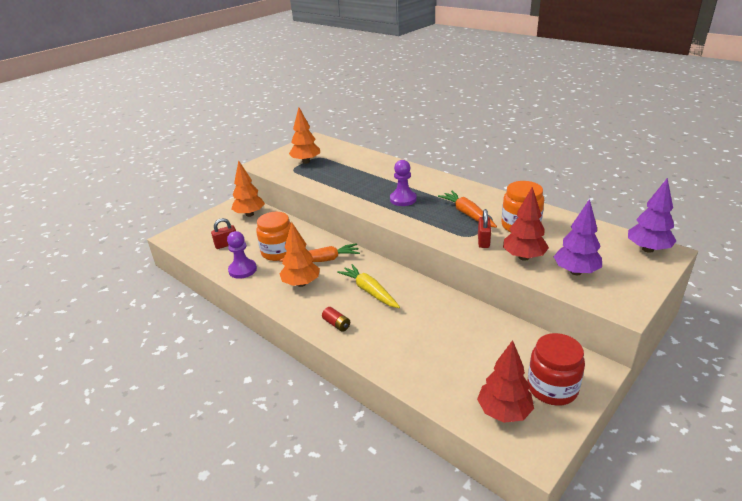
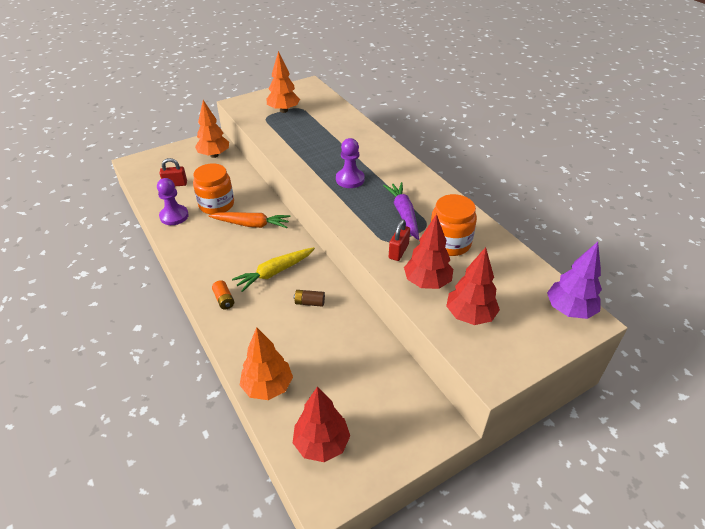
camera: 15 degrees right, 10 degrees up
orange tree [280,222,320,287] -> orange tree moved to [240,327,293,400]
red battery [322,307,350,332] -> orange battery [212,280,234,309]
yellow carrot [337,264,400,308] -> yellow carrot turned 105 degrees counterclockwise [232,247,315,292]
orange carrot [438,191,497,228] -> purple carrot [383,182,419,240]
red jar [528,333,585,406] -> none
purple tree [553,199,602,275] -> red tree [446,247,500,325]
none -> brown battery [294,290,325,307]

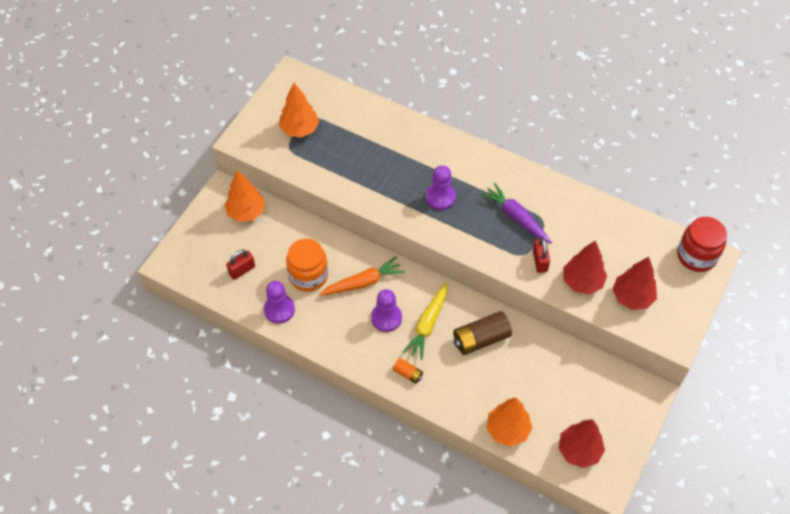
camera: 30 degrees left, 15 degrees up
brown battery [294,290,325,307] -> brown battery [453,311,512,355], size x1.95
orange jar [430,194,477,256] -> none
purple tree [547,242,602,319] -> red jar [677,217,727,272]
none -> purple pawn [371,289,402,332]

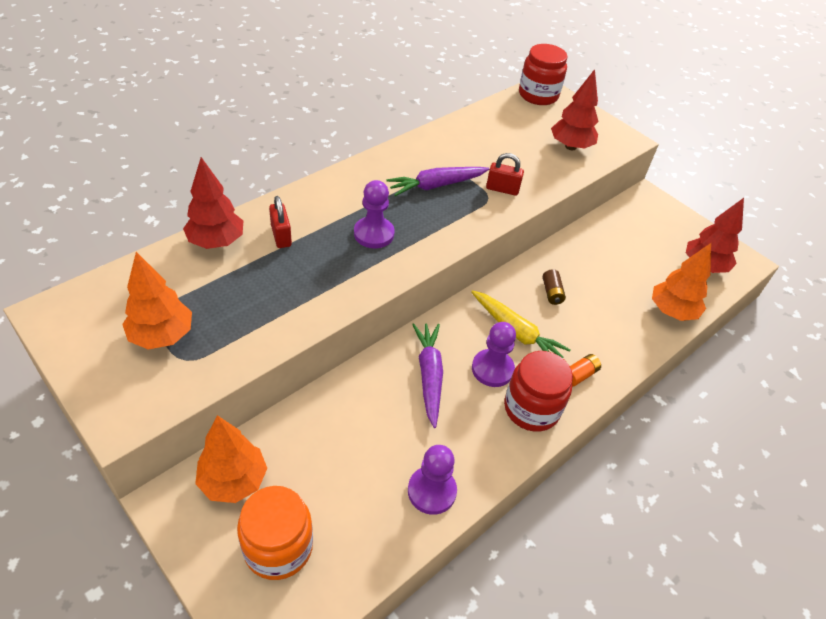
camera: 75 degrees left, 10 degrees down
red padlock [226,250,255,280] -> red padlock moved to [269,196,292,248]
orange jar [286,239,328,292] -> orange jar moved to [237,486,313,580]
orange carrot [319,257,404,296] -> purple carrot [412,323,443,428]
brown battery [453,311,512,355] -> brown battery [543,269,566,305], size x0.51
red tree [563,241,607,295] -> red tree moved to [183,157,243,249]
none -> red jar [504,351,573,432]

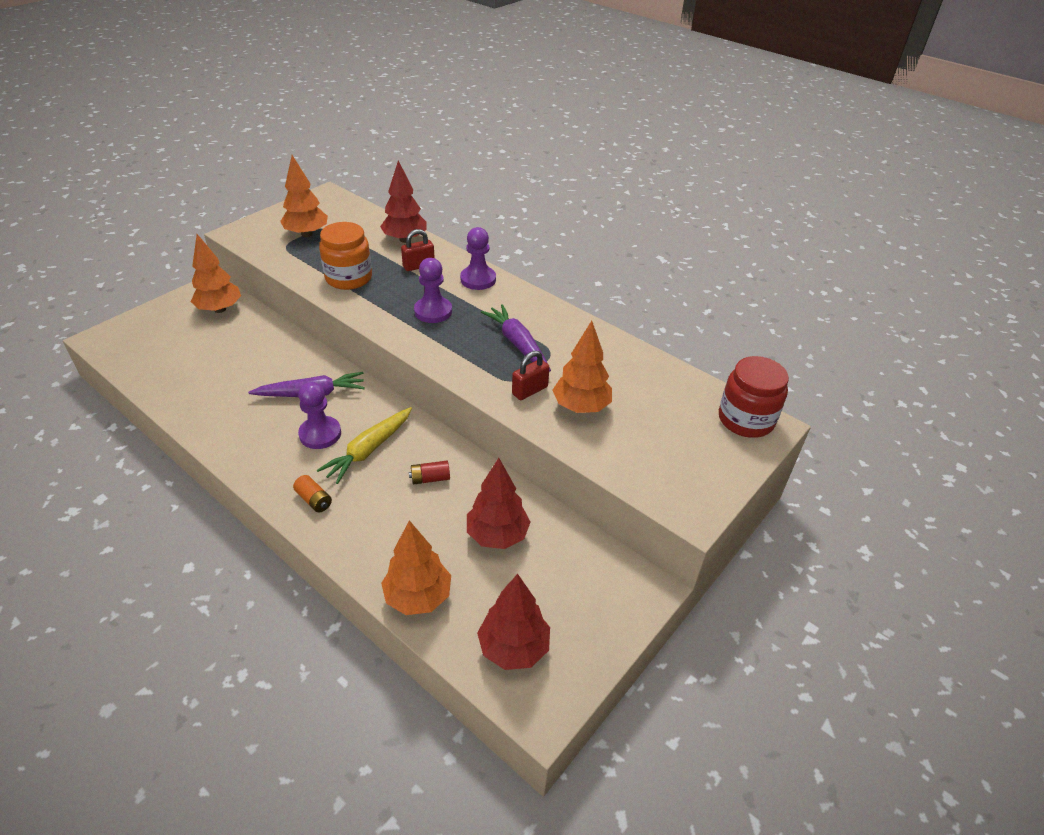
camera: 85 degrees right, 5 degrees down
orange jar [237,486,313,580] -> orange jar moved to [319,222,372,290]
purple pawn [408,445,457,515] -> purple pawn moved to [460,227,496,290]
red padlock [486,153,524,196] -> red padlock turned 45 degrees clockwise [512,351,550,400]
red jar [504,351,573,432] -> none
brown battery [543,269,566,305] -> red battery [409,461,450,484]
red tree [551,69,599,150] -> red tree moved to [467,458,530,549]
none -> orange tree [553,321,612,413]

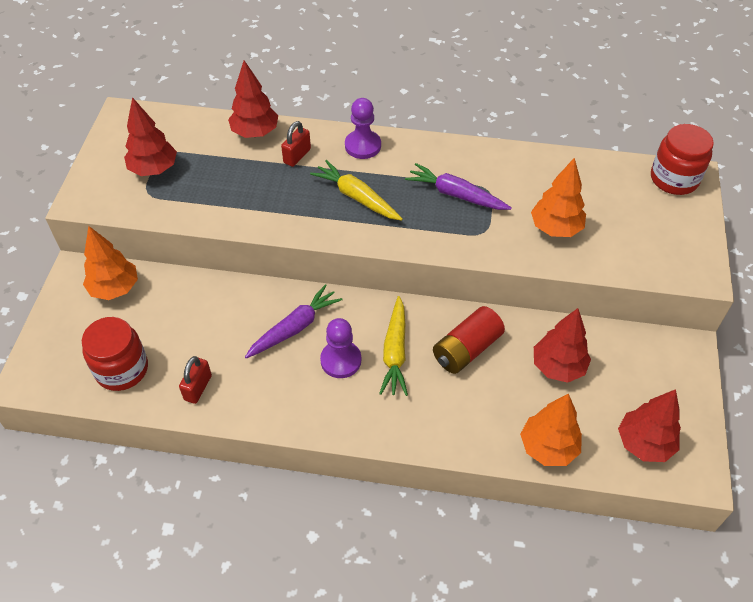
camera: 30 degrees left, 10 degrees up
orange tree [280,155,328,237] -> red tree [124,97,177,176]
orange battery [293,475,332,512] -> none
orange jar [319,222,372,290] -> none
red battery [409,461,450,484] -> red battery [433,306,505,374], size x1.95
purple pawn [414,258,452,323] -> yellow carrot [310,160,403,221]
red padlock [512,351,550,400] -> red padlock moved to [179,356,212,404]
none -> red jar [82,317,148,391]

